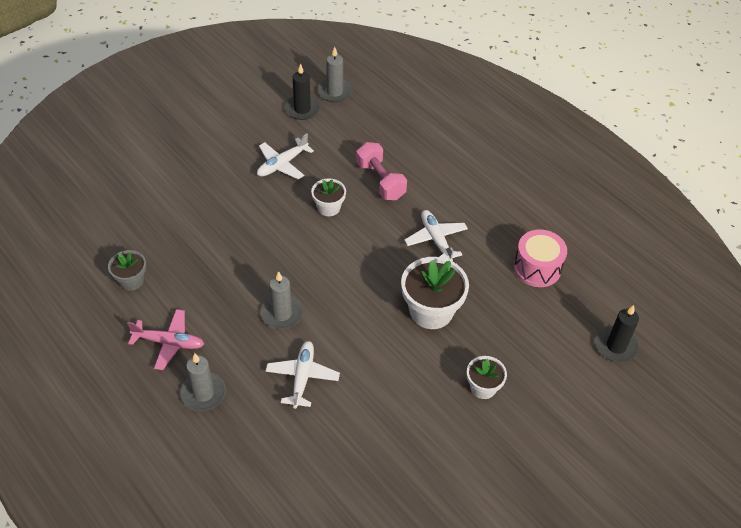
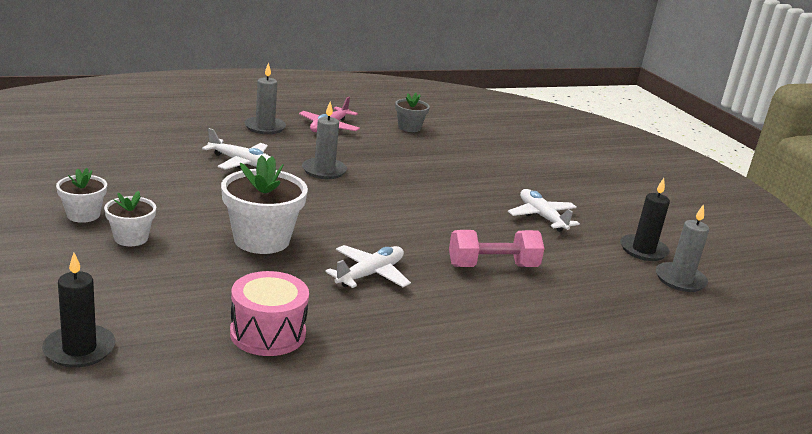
camera: 105 degrees right, 25 degrees down
white flower pot [311,178,346,216] -> white flower pot moved to [56,168,107,223]
white plane [405,210,468,261] -> white plane turned 45 degrees counterclockwise [325,245,411,288]

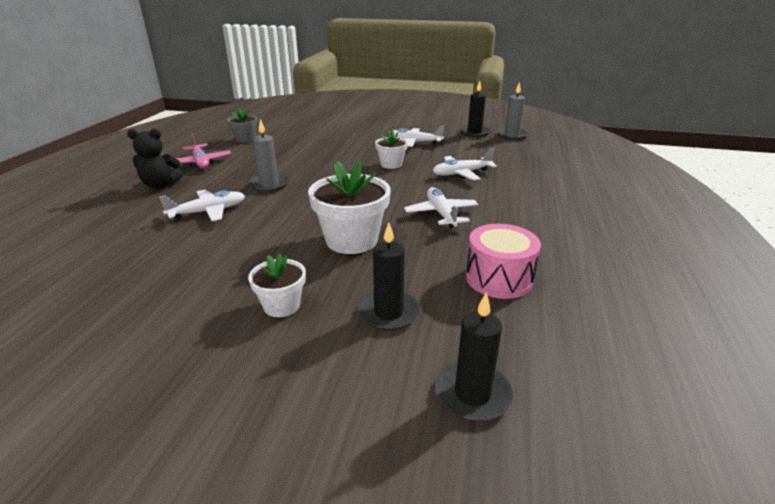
camera: 50 degrees left, 5 degrees up
white flower pot [56,168,107,223] -> white flower pot moved to [375,130,408,169]
grey candle [244,62,286,135] -> black teddy bear [127,129,183,189]
pink dumbbell [449,230,545,267] -> white plane [433,148,497,180]
none -> black candle [357,222,420,331]

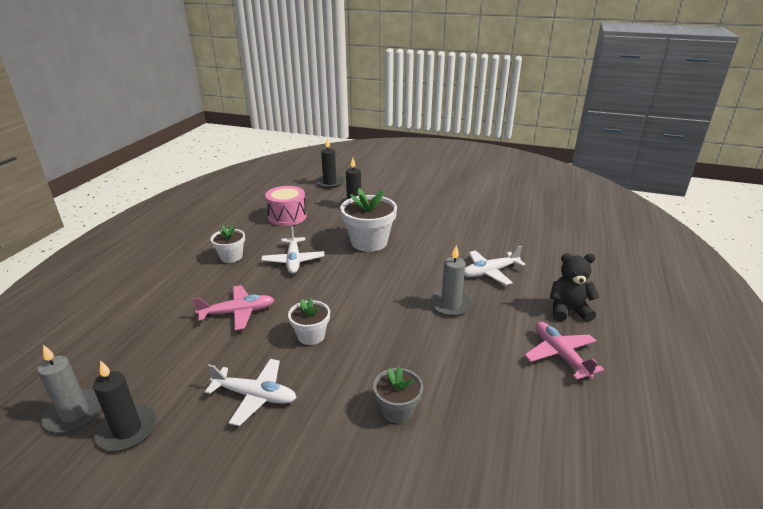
camera: 175 degrees left, 0 degrees up
grey flower pot [227,109,257,142] -> grey flower pot moved to [373,366,423,423]
white flower pot [248,253,306,317] -> white flower pot moved to [211,225,245,263]
white plane [433,148,497,180] -> pink plane [193,285,274,330]

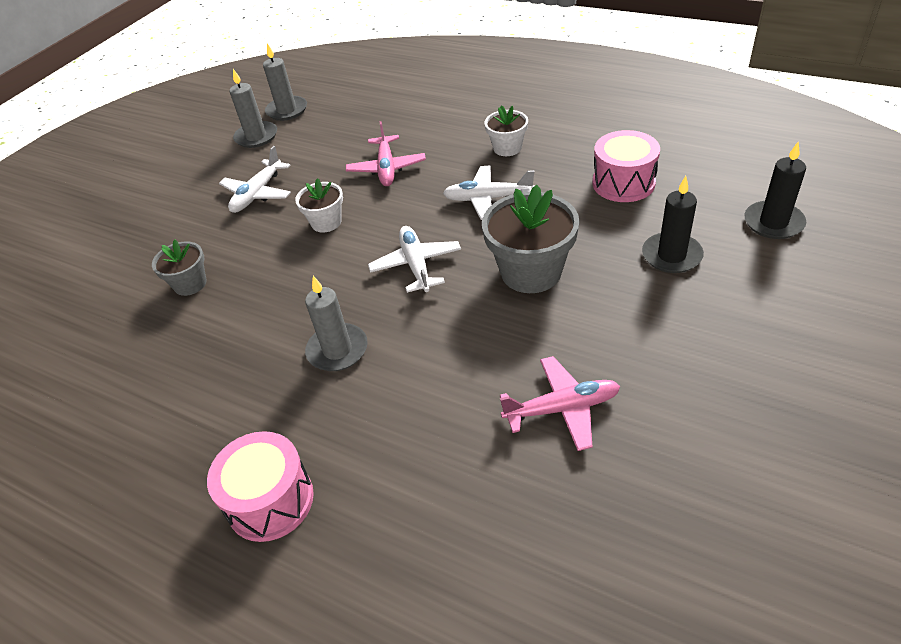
camera: 105 degrees right, 15 degrees up
black candle [93,360,157,451] -> grey candle [229,69,277,148]
white flower pot [340,188,397,252] -> grey flower pot [482,185,579,293]
white plane [464,246,526,285] -> white plane moved to [368,226,461,293]
pink plane [524,322,604,380] -> pink plane moved to [500,356,620,451]
black teddy bear [550,253,599,322] -> pink drum [207,431,314,542]

